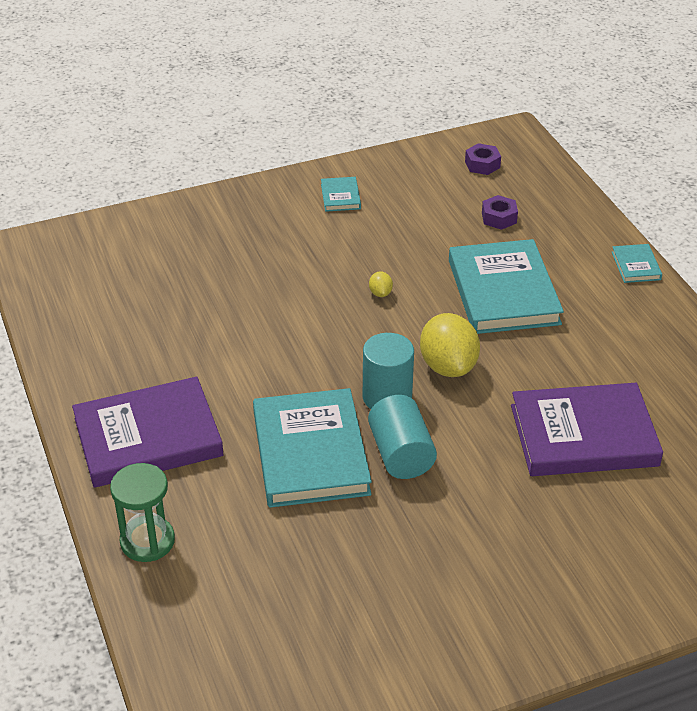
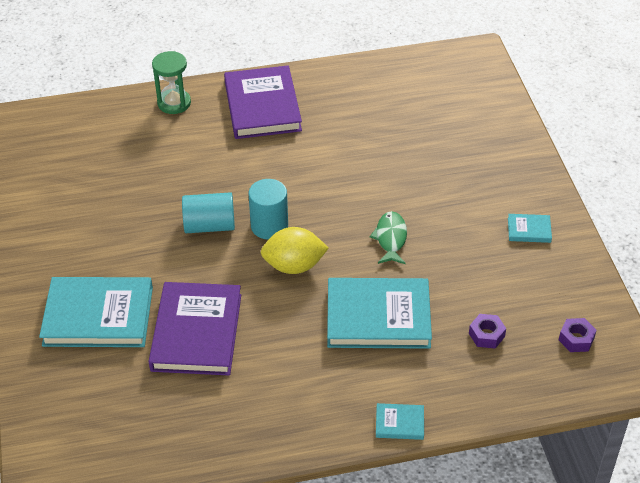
camera: 100 degrees right, 5 degrees up
turquoise book [253,388,372,508] -> turquoise book moved to [39,277,153,347]
yellow lemon [369,272,393,297] -> green fish [370,211,407,264]

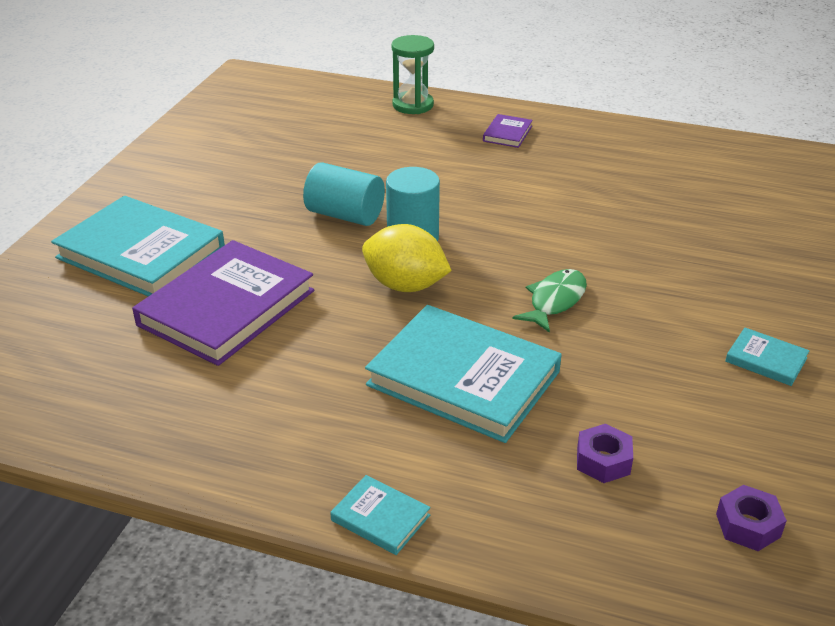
camera: 30 degrees right, 10 degrees down
purple book [224,65,302,139] -> purple book [483,114,533,148], size x0.44

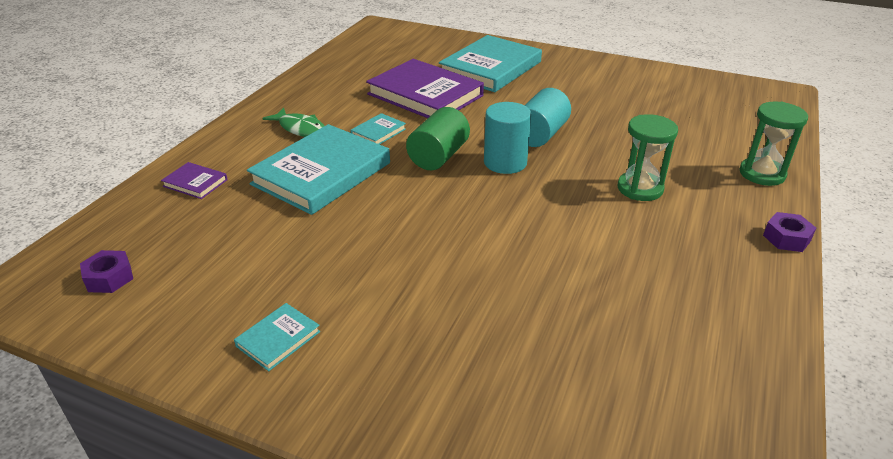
camera: 95 degrees right, 0 degrees up
turquoise book [330,475,431,555] -> turquoise book moved to [350,113,406,144]
yellow lemon [362,224,452,292] -> green cylinder [406,107,470,170]
purple book [483,114,533,148] -> purple book moved to [161,162,228,199]
green fish [513,269,587,333] -> green fish moved to [262,108,324,137]
purple nut [577,424,633,483] -> purple nut moved to [763,212,816,252]
none -> green hourglass [618,114,678,201]

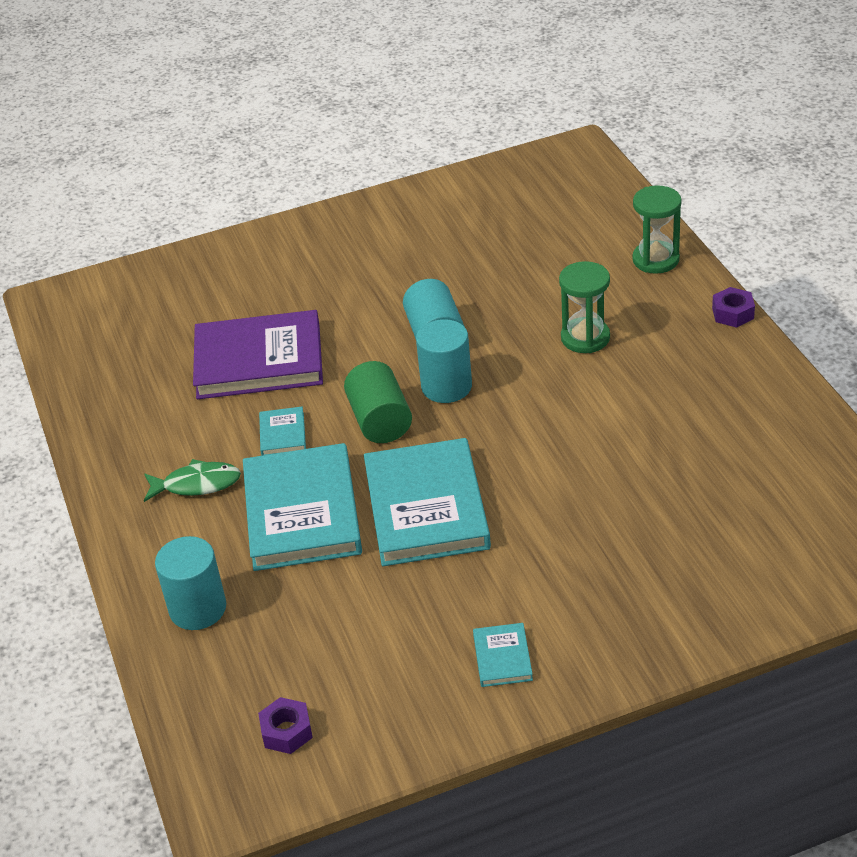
camera: 40 degrees left, 5 degrees up
purple book [161,162,228,199] -> turquoise cylinder [155,536,226,630]
turquoise book [439,35,542,92] -> turquoise book moved to [364,438,491,566]

